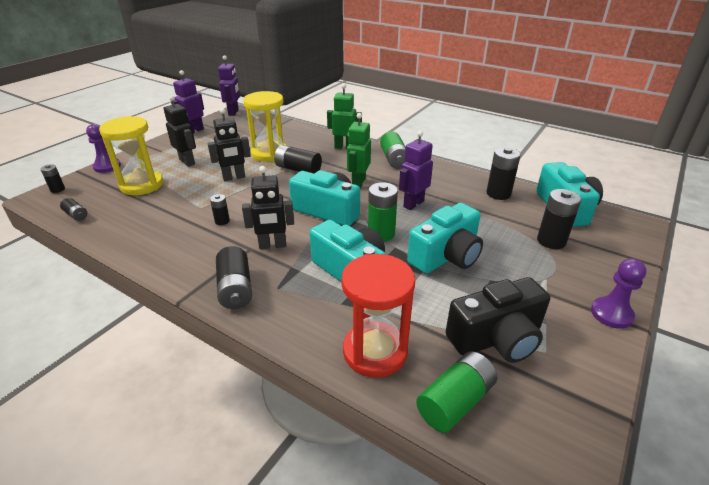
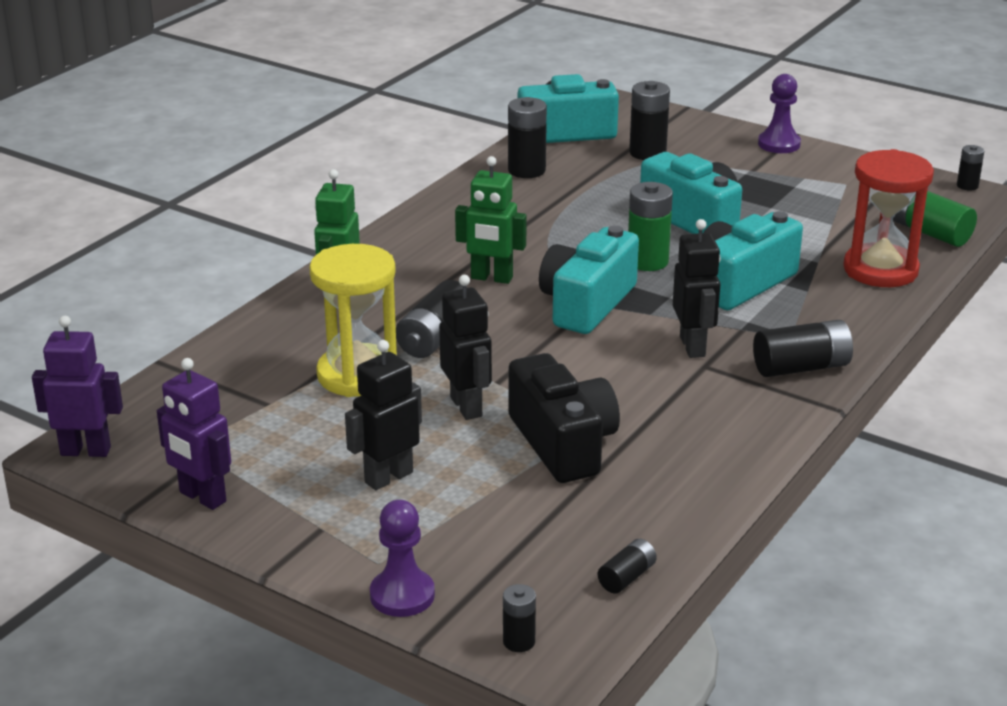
camera: 90 degrees left, 5 degrees down
yellow hourglass [99,116,163,195] -> none
black battery [210,194,230,225] -> black battery moved to [957,145,984,191]
green battery [380,131,406,168] -> none
purple robot [399,130,433,210] -> none
black camera [446,277,550,363] -> black camera moved to [508,353,620,483]

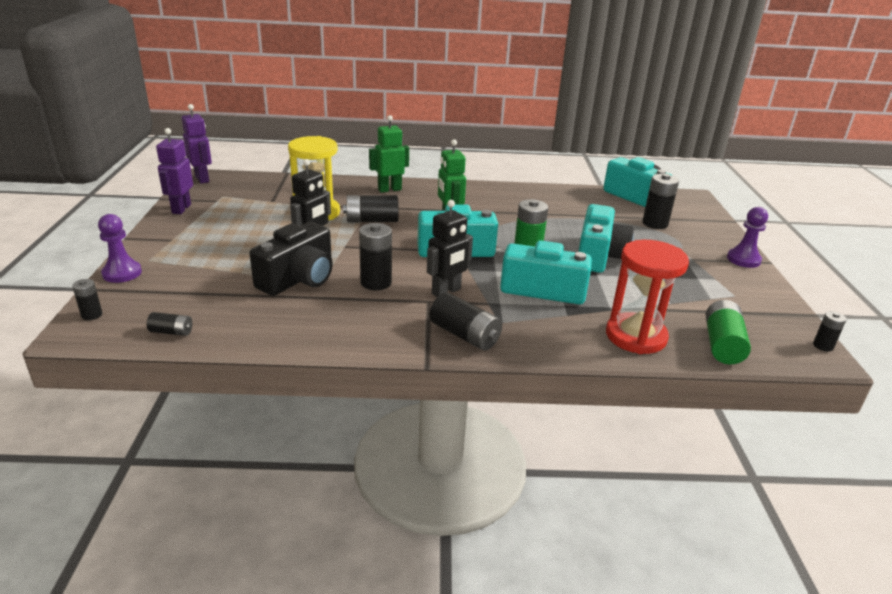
camera: 55 degrees right, 0 degrees up
black robot [345,340,422,490] -> none
black battery [508,97,547,178] -> black battery moved to [359,223,392,290]

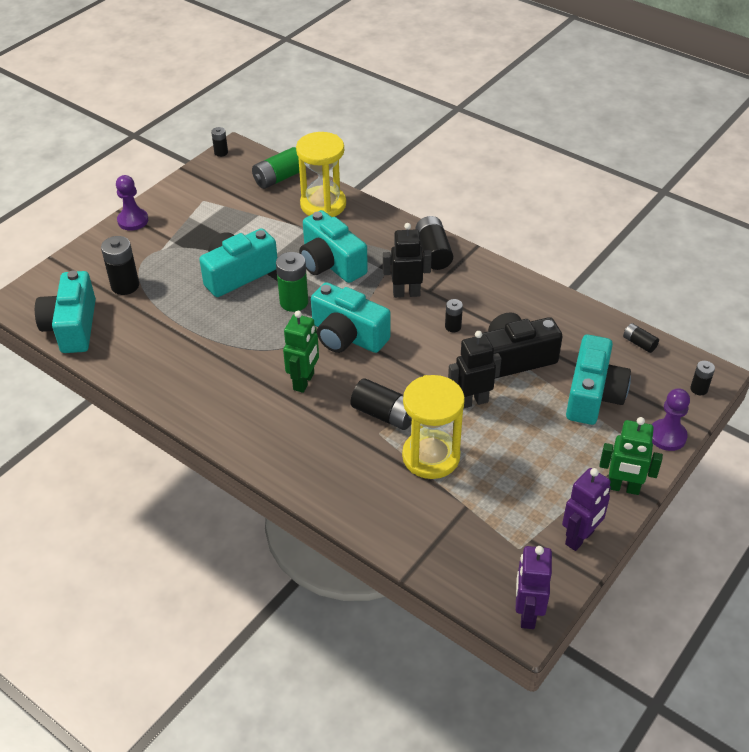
camera: 140 degrees left, 15 degrees up
black battery [359,223,392,290] -> black battery [445,299,463,332], size x0.56
green robot [369,115,409,193] -> green robot moved to [600,417,663,495]
red hourglass [606,240,689,354] -> yellow hourglass [296,132,346,217]
none -> turquoise camera [566,335,631,425]

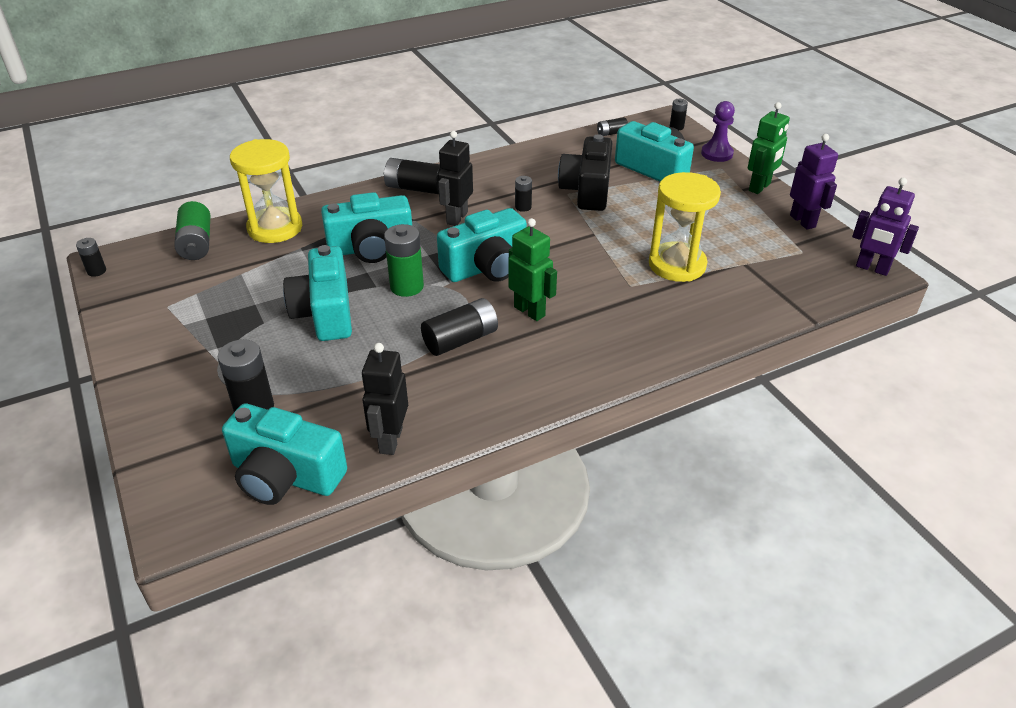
camera: 65 degrees left, 5 degrees down
purple pawn [116,175,148,231] -> none
black battery [351,378,412,430] -> black battery moved to [421,298,498,356]
black robot [448,331,501,409] -> black robot moved to [361,343,408,455]

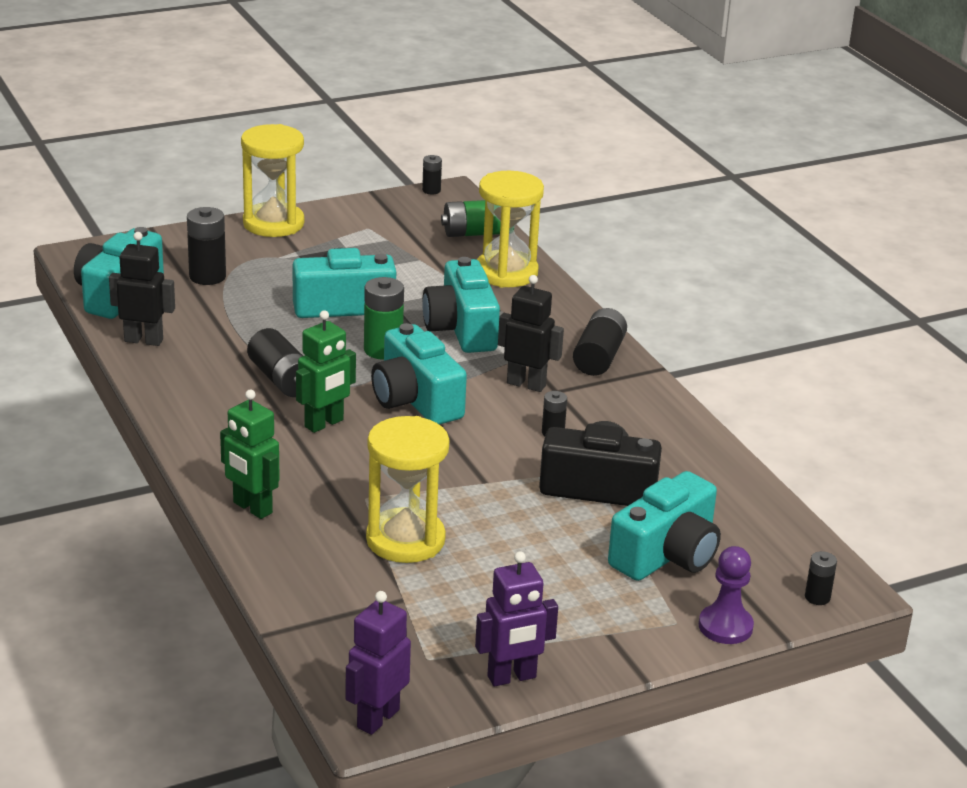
camera: 90 degrees right, 10 degrees down
black battery [597,117,628,136] -> none
green robot [748,102,790,194] -> green robot moved to [220,390,280,519]
none -> yellow hourglass [241,124,304,237]

